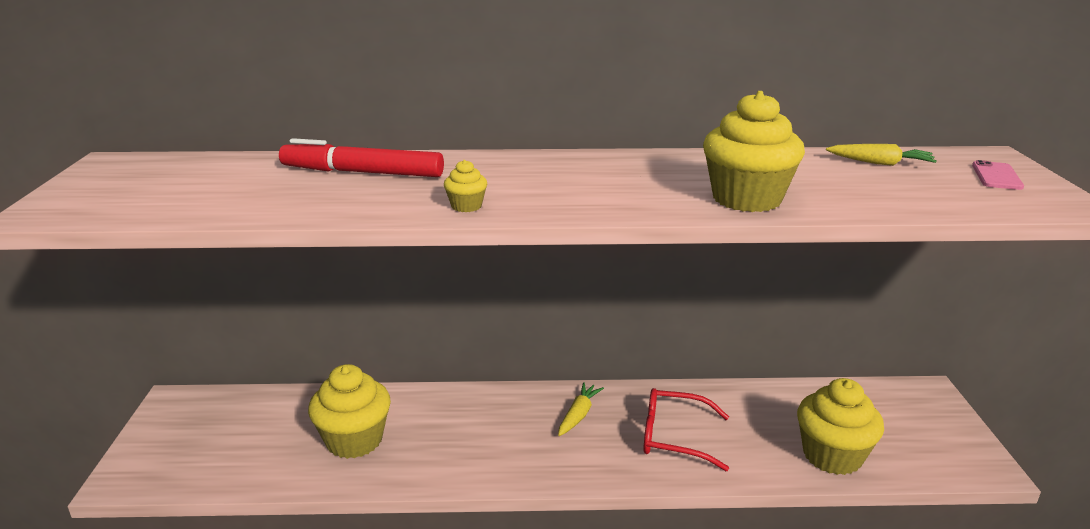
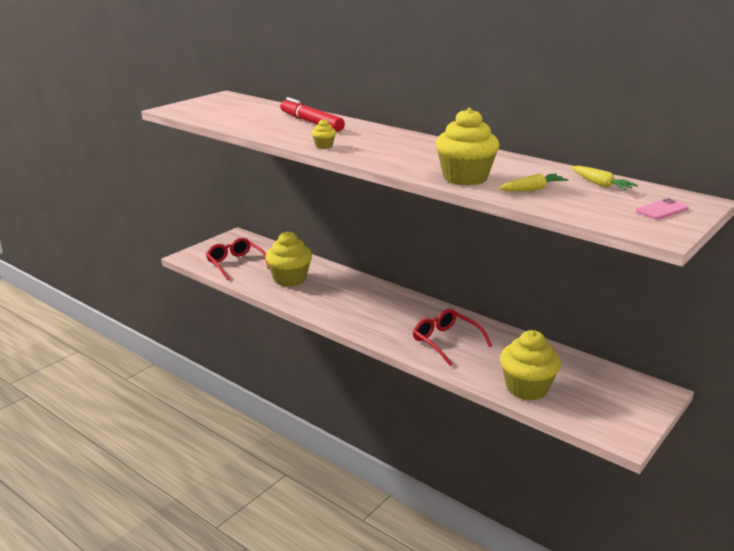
camera: 40 degrees right, 0 degrees up
yellow carrot [558,382,604,436] -> yellow carrot moved to [498,173,568,191]
none -> red glasses [206,238,269,280]

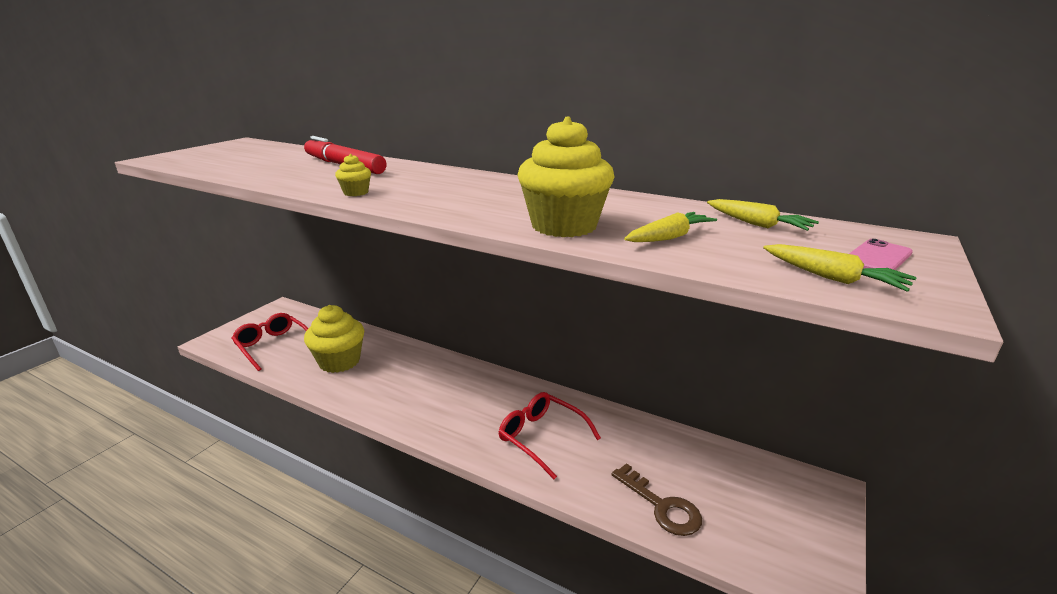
camera: 10 degrees left, 0 degrees up
yellow cupcake [500,330,561,401] -> brown key [611,463,702,536]
none -> yellow carrot [763,244,917,292]

